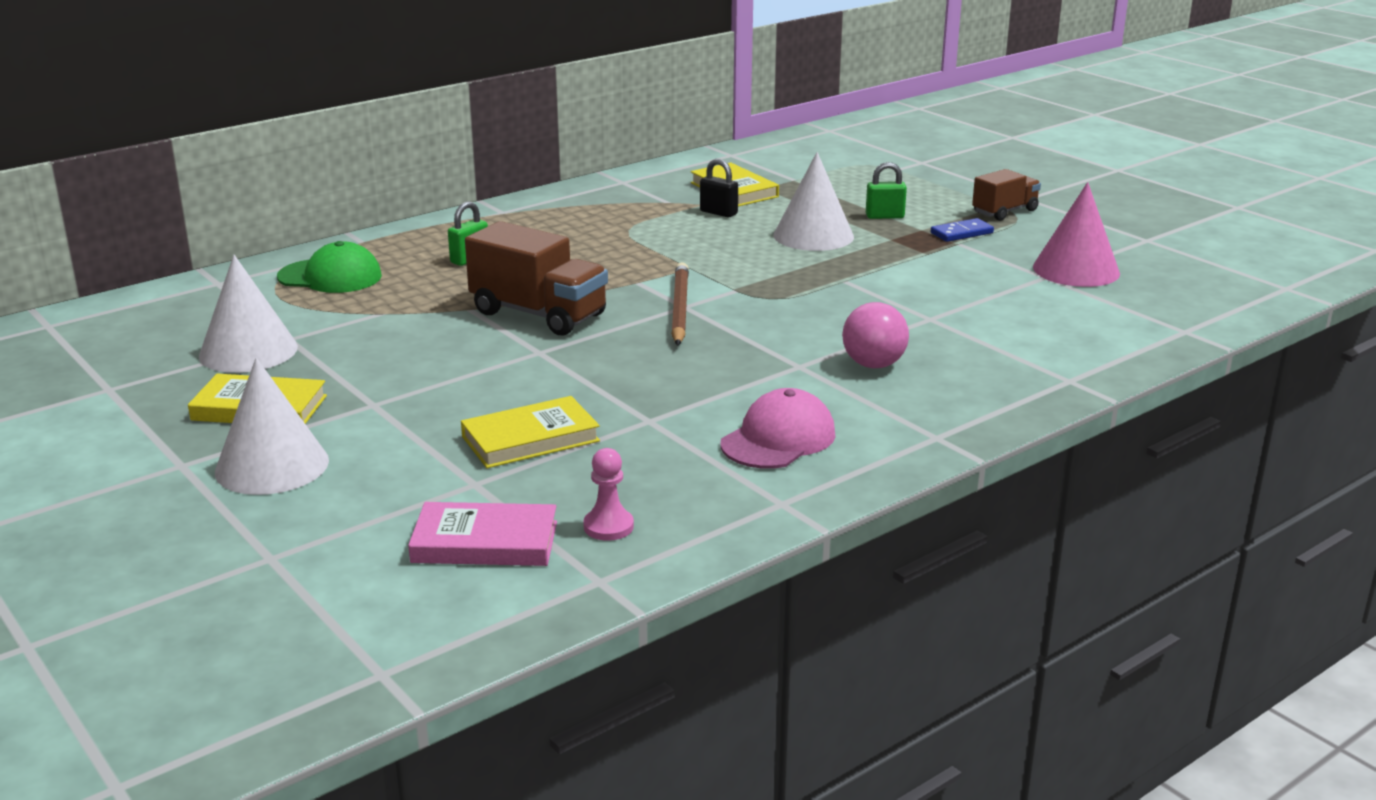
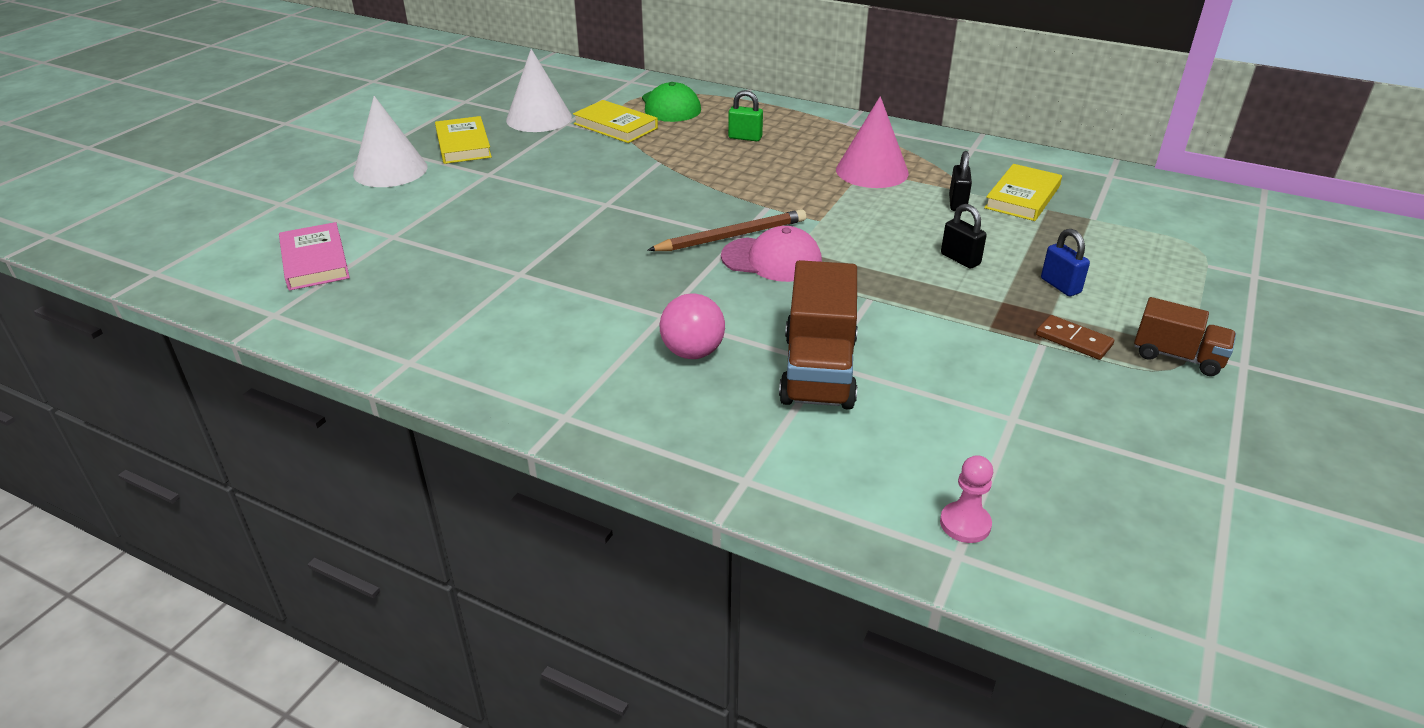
camera: 65 degrees right, 10 degrees up
yellow book [461,396,600,468] -> yellow book moved to [573,100,658,143]
brown truck [465,221,608,335] -> brown truck moved to [779,260,858,410]
pink pawn [583,448,634,541] -> pink pawn moved to [940,455,993,543]
pink cap [720,388,836,469] -> pink cap moved to [721,226,822,282]
white cone [773,152,854,251] -> black padlock [941,204,987,269]
green padlock [866,162,907,219] -> blue padlock [1041,229,1090,296]
blue domino [931,218,994,242] -> brown domino [1036,315,1114,360]
pink cone [1033,182,1120,287] -> pink cone moved to [836,96,909,188]

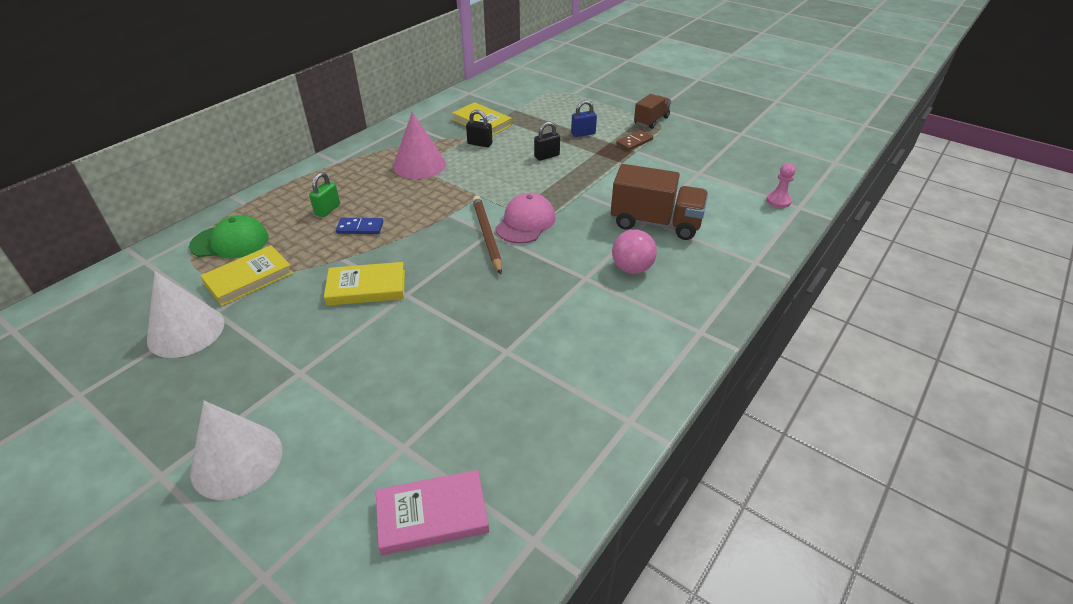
camera: 80 degrees left, 5 degrees up
yellow book [435,116,492,164] -> yellow book moved to [324,262,405,306]
none -> blue domino [336,218,383,234]

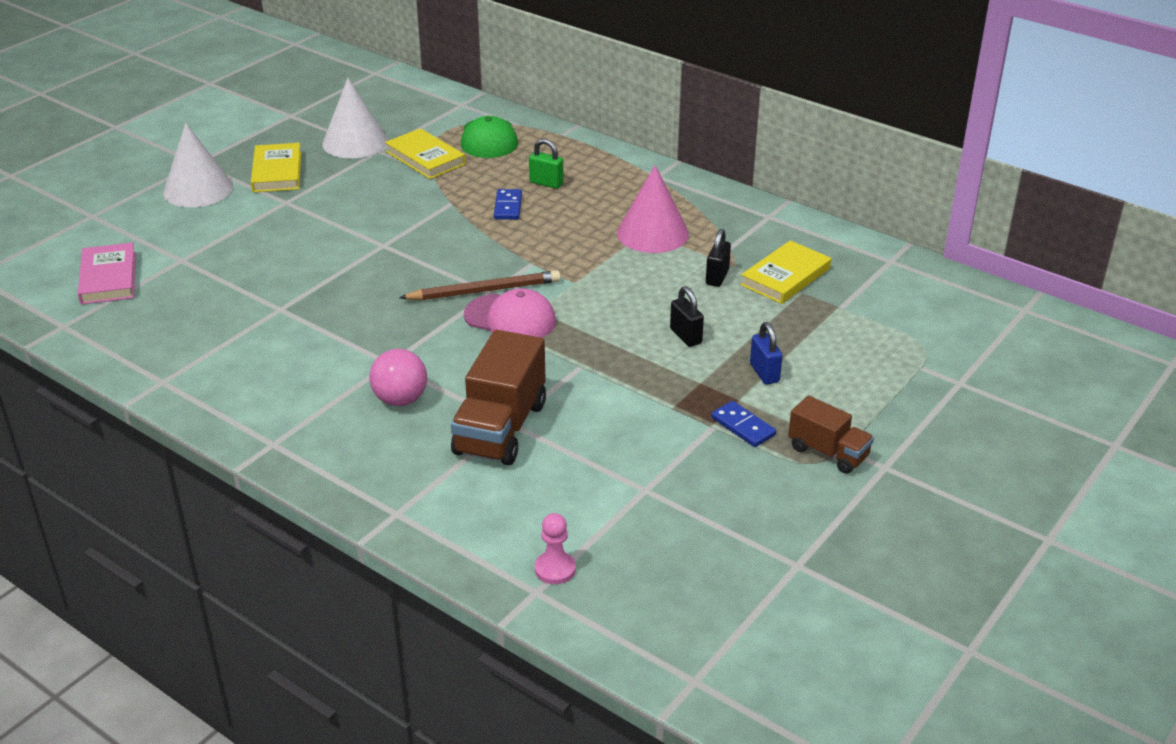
camera: 90 degrees right, 5 degrees down
yellow book [324,262,405,306] -> yellow book moved to [251,143,301,192]
brown domino [616,130,653,151] -> blue domino [711,401,776,447]

